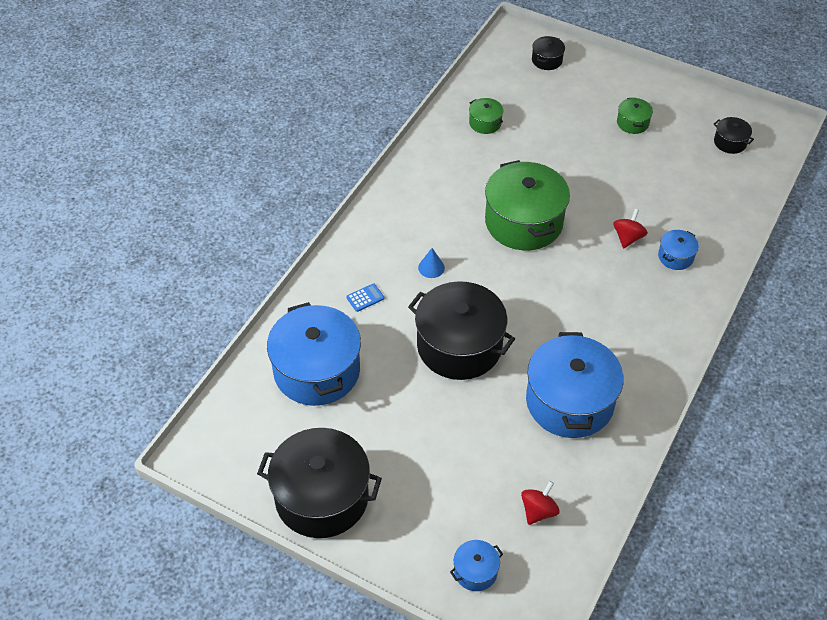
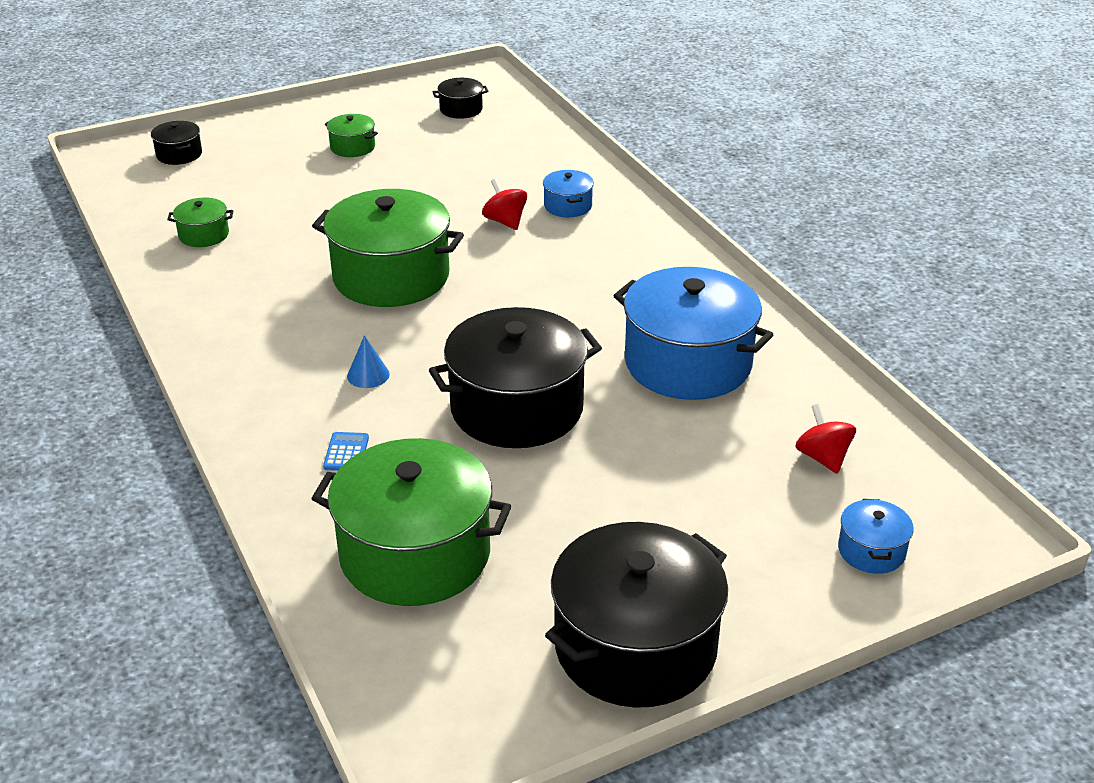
camera: 55 degrees left, 15 degrees down
blue pot [267,302,361,406] -> green pot [311,438,511,606]

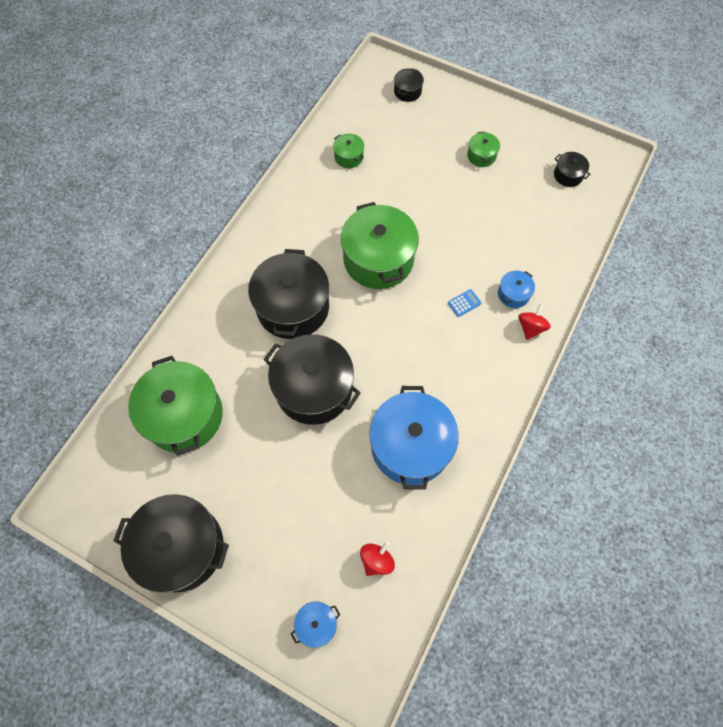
camera: 55 degrees right, 30 degrees up
blue calculator [323,432,369,471] -> blue calculator moved to [448,289,481,317]
blue cone [347,335,390,388] -> black pot [248,249,329,339]
red spinning top [482,178,527,230] -> red spinning top moved to [518,304,551,340]

